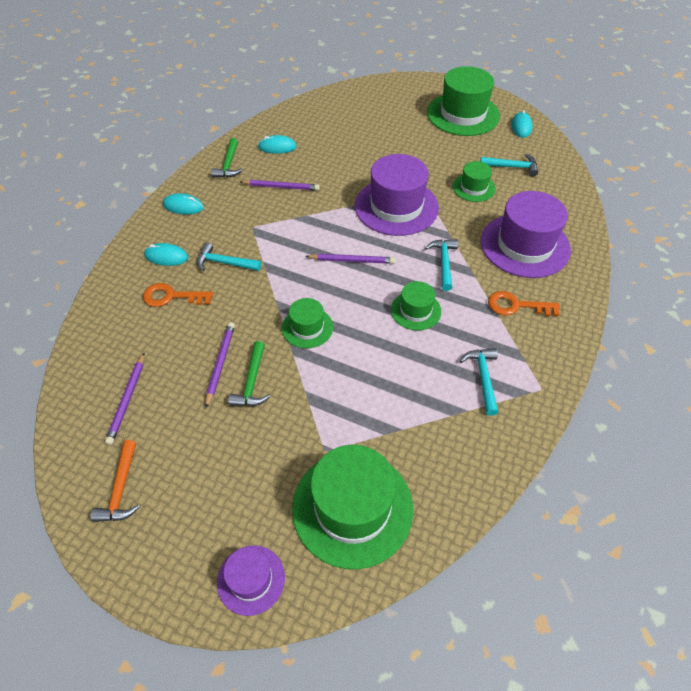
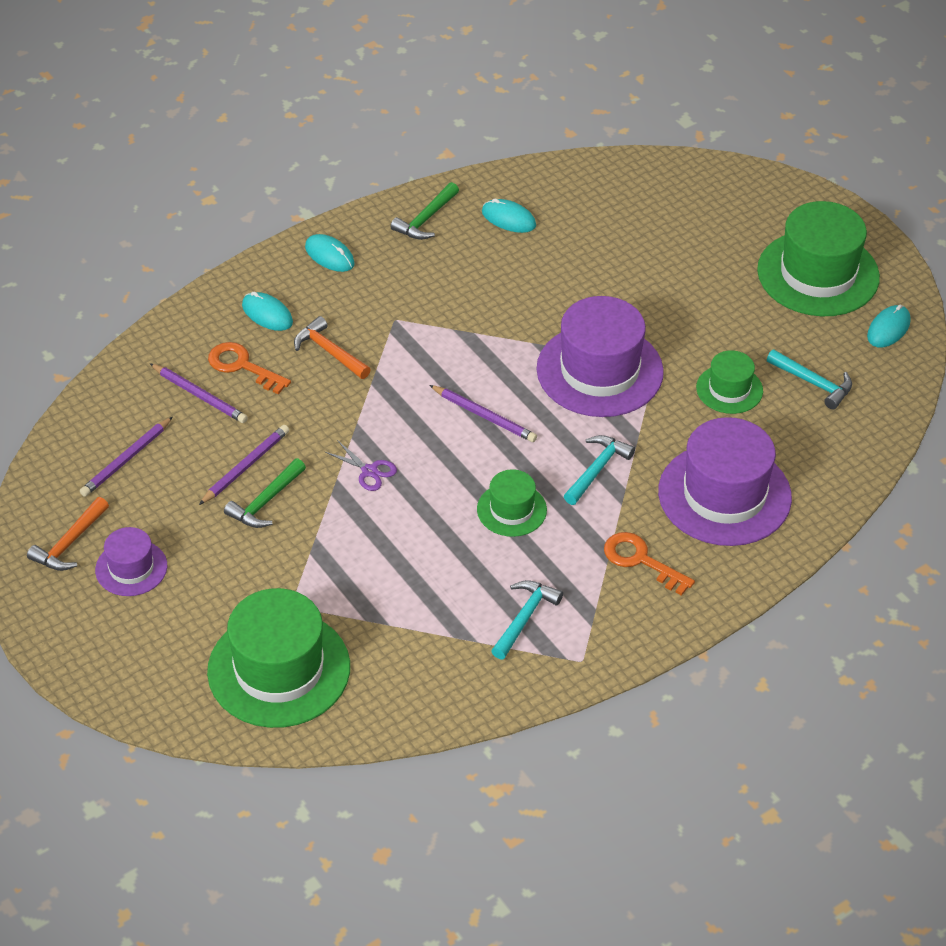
camera: 30 degrees right, 5 degrees down
turquoise hammer [197,243,261,271] -> orange hammer [294,316,371,379]
purple hat [217,545,285,616] -> purple hat moved to [95,527,167,596]
purple pencil [240,180,320,191] -> purple pencil moved to [150,363,248,423]
green hat [282,298,333,348] -> purple scissors [325,440,397,491]

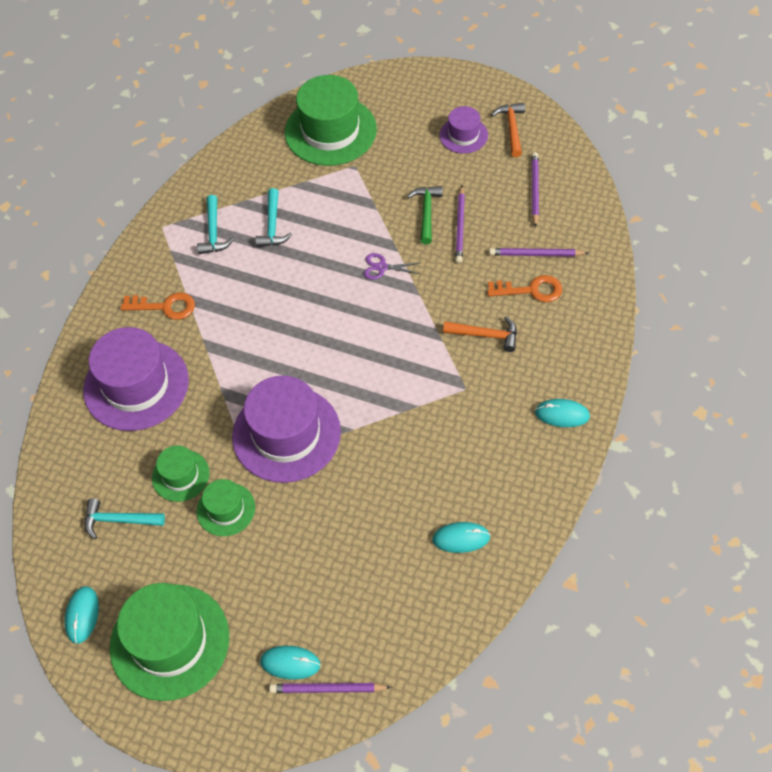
camera: 150 degrees right, 10 degrees up
turquoise mouse [242,292,293,331] -> turquoise mouse moved to [260,646,321,680]
green hammer [391,182,459,240] -> none
purple pencil [429,385,537,442] -> purple pencil moved to [269,683,392,693]
green hat [477,469,547,537] -> green hat moved to [197,479,255,536]
turquoise hammer [564,435,635,505] -> turquoise hammer moved to [255,188,292,247]

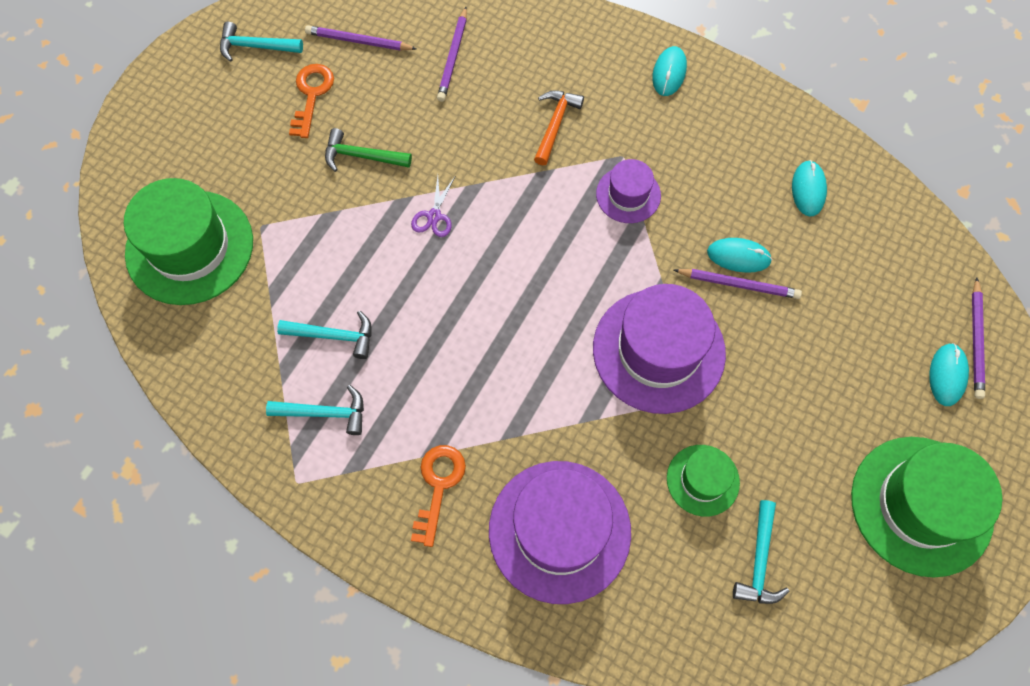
camera: 85 degrees left, 10 degrees up
turquoise mouse [65,586,99,644] -> turquoise mouse moved to [707,238,772,273]
green hat [197,479,255,536] -> none
purple hat [440,106,488,154] -> purple hat moved to [596,159,661,223]
purple pencil [455,186,465,263] -> purple pencil moved to [674,269,802,299]
orange key [487,275,562,302] -> orange key moved to [289,64,334,138]
orange hammer [491,103,525,157] -> turquoise hammer [220,22,303,62]

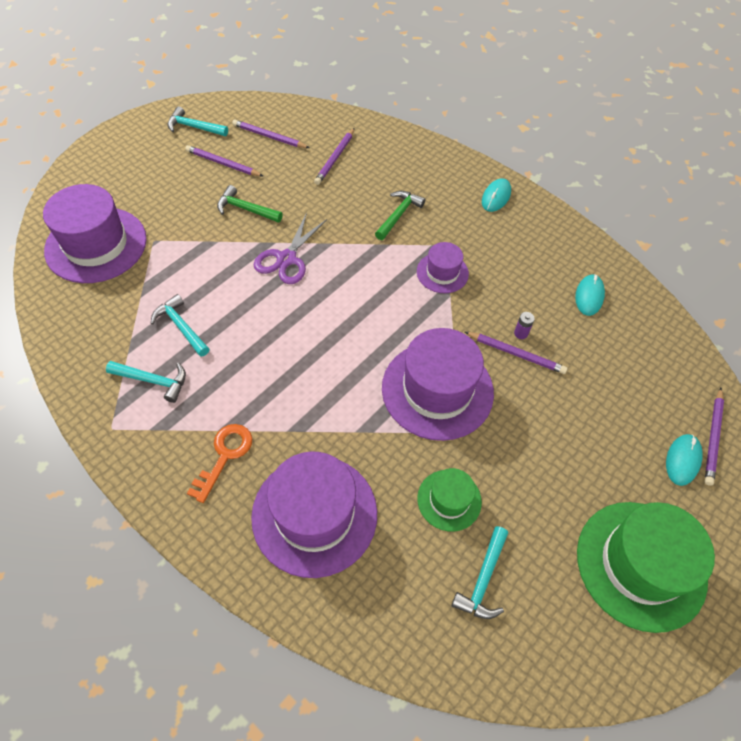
camera: 10 degrees right, 10 degrees down
green hat [124,178,253,305] -> purple hat [43,184,147,283]
turquoise hammer [277,311,372,359] -> turquoise hammer turned 150 degrees counterclockwise [151,294,209,357]
orange key [289,64,334,138] -> purple pencil [185,145,263,176]
purple scissors [411,176,455,237] -> purple scissors [254,212,327,284], size x1.65
orange hammer [534,91,584,165] -> green hammer [375,191,425,240]
turquoise mouse [707,238,772,273] -> purple battery [514,312,535,339]

